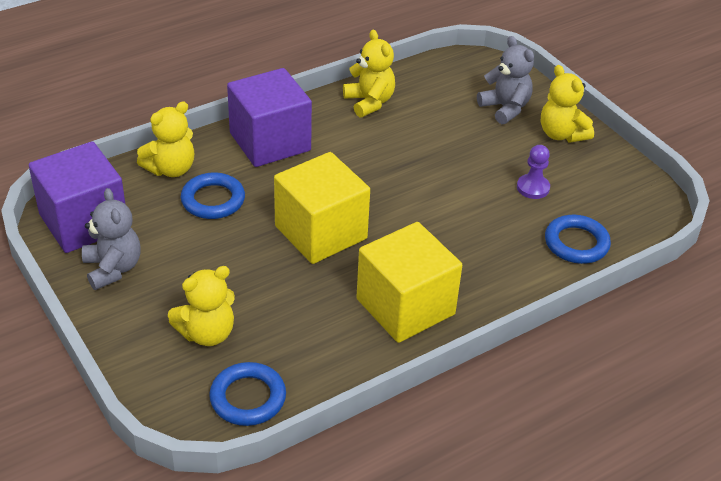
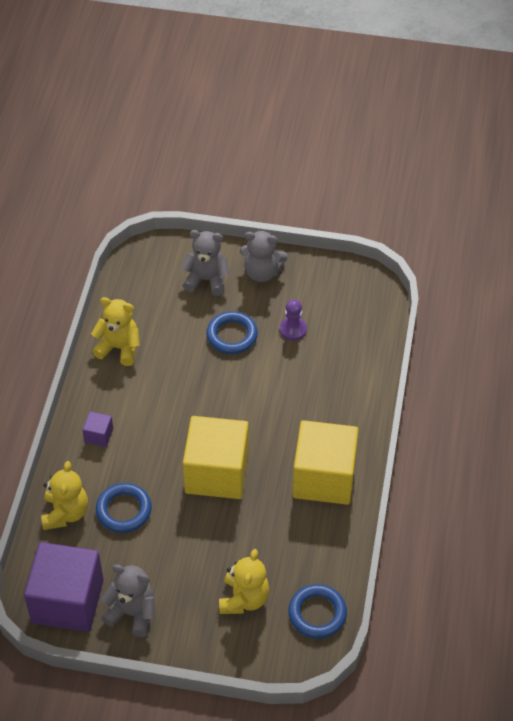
camera: 45 degrees left, 10 degrees up
purple cube [227,68,312,167] -> purple cube [82,411,113,447], size x0.42
yellow teddy bear [541,65,594,143] -> grey teddy bear [240,231,288,282]
blue ring [545,215,611,264] -> blue ring moved to [206,311,258,354]

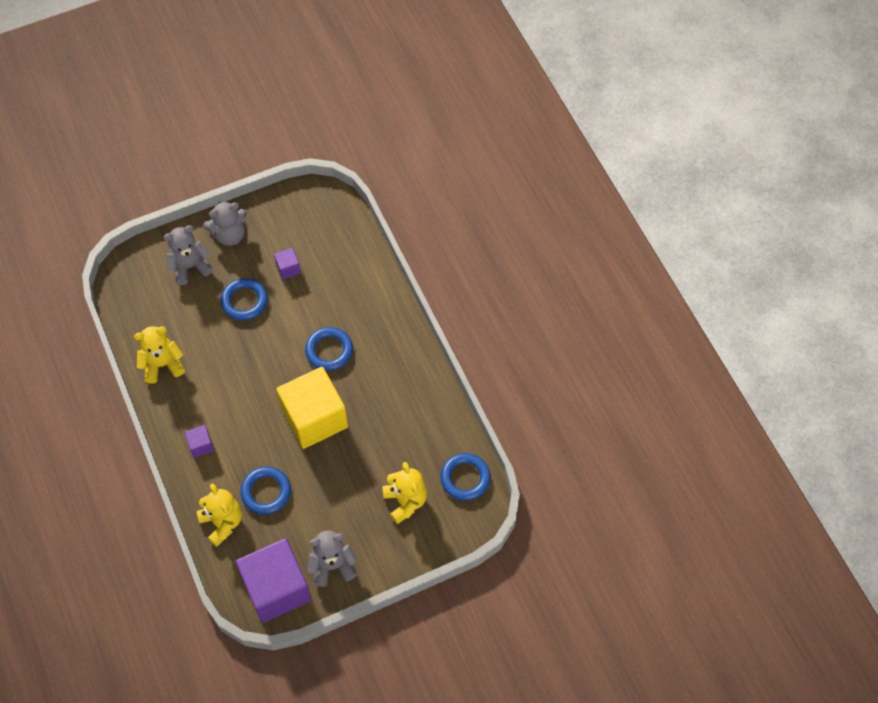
camera: 35 degrees left, 10 degrees up
purple pawn [280,300,307,341] -> purple cube [274,248,301,280]
yellow cube [293,420,359,505] -> none
none -> blue ring [305,327,353,371]

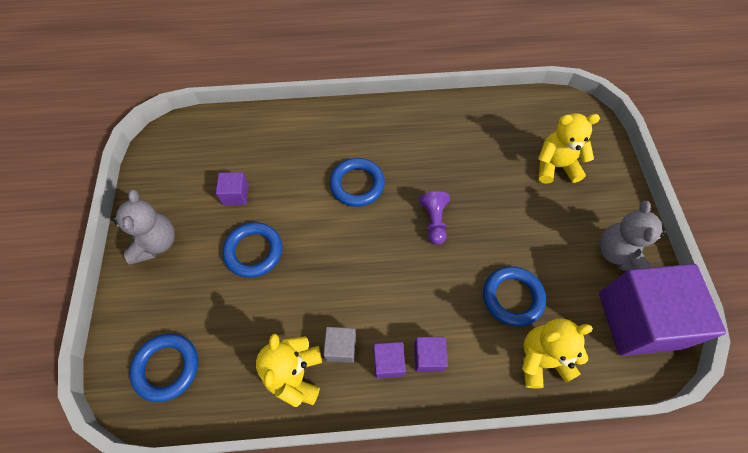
camera: 70 degrees left, 0 degrees up
grey teddy bear [163,225,213,285] -> none
yellow cube [276,367,348,449] -> purple pawn [419,191,450,245]
blue ring [440,453,491,501] -> blue ring moved to [129,334,198,402]
none -> grey cube [323,327,356,363]
none -> purple cube [374,342,406,378]

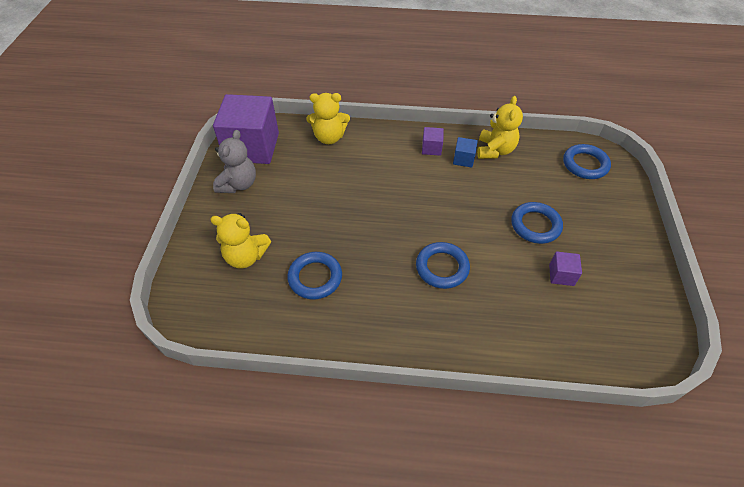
camera: 170 degrees left, 10 degrees down
grey teddy bear [111,190,175,265] -> none
grey cube [323,327,356,363] -> blue cube [453,137,478,167]
purple cube [414,337,448,372] -> none
purple pawn [419,191,450,245] -> none
blue ring [483,266,546,327] -> blue ring moved to [287,252,342,299]

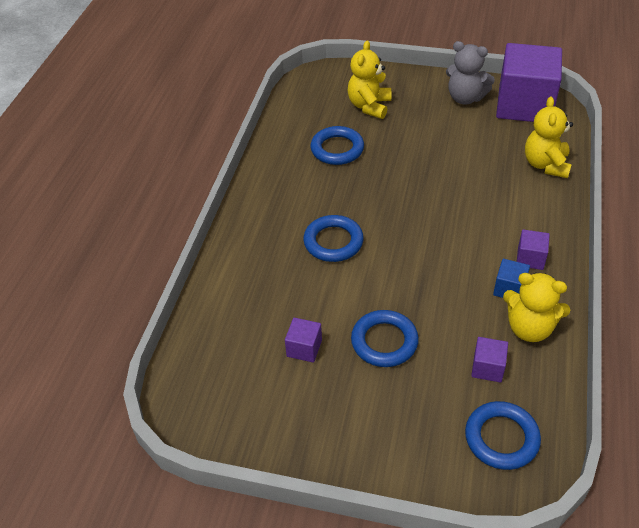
camera: 100 degrees right, 5 degrees down
none -> purple cube [471,337,508,382]

